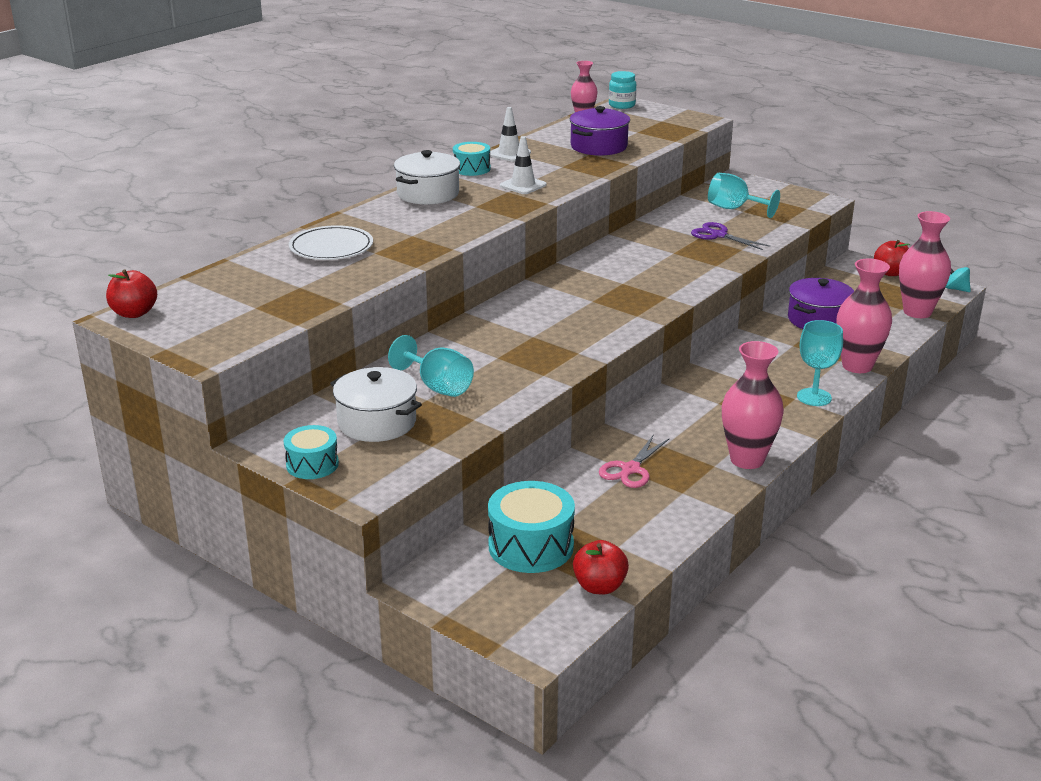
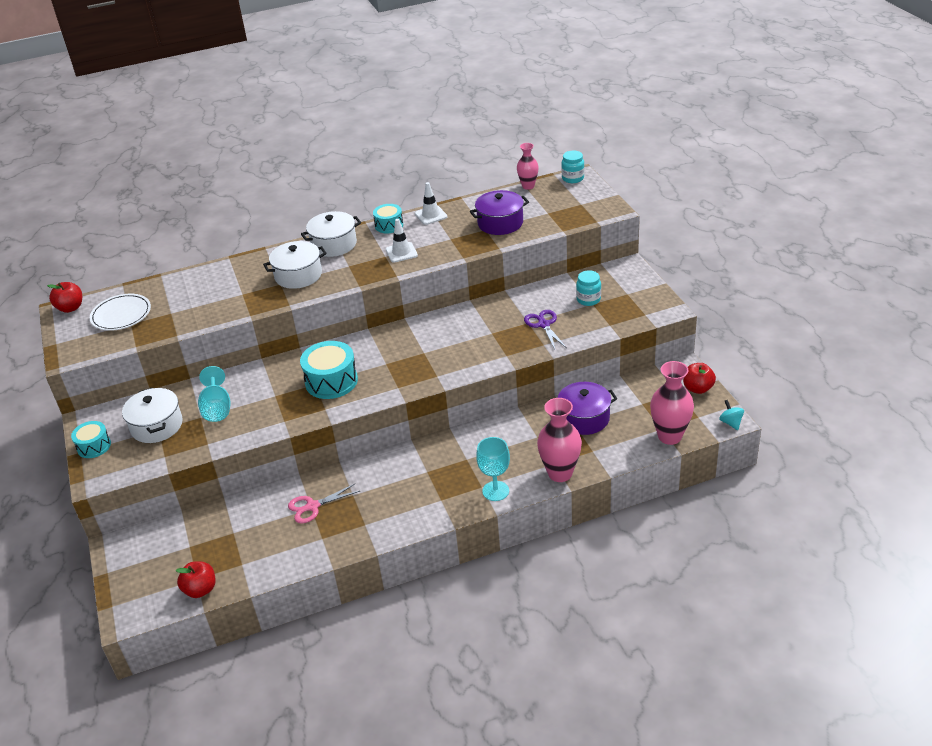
camera: 35 degrees right, 10 degrees up
white plate [289,225,373,260] -> white plate moved to [90,294,151,331]
turquoise drum [488,481,575,573] -> turquoise drum moved to [300,341,358,399]
turquoise goblet [708,173,780,218] -> turquoise jar [576,270,601,306]
pink vase [722,341,784,469] -> none
none -> white pot [263,241,327,289]

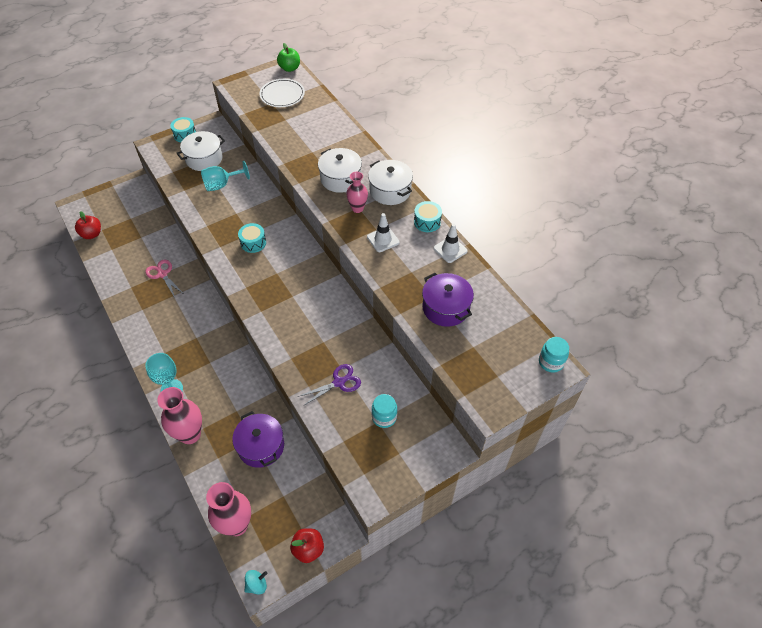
camera: 75 degrees right, 15 degrees up
red apple [47,282,82,313] -> green apple [277,43,300,72]
turquoise drum [300,341,358,399] -> turquoise drum [238,223,266,253], size x0.60
pink vase [517,143,539,190] -> pink vase moved to [346,172,368,213]

